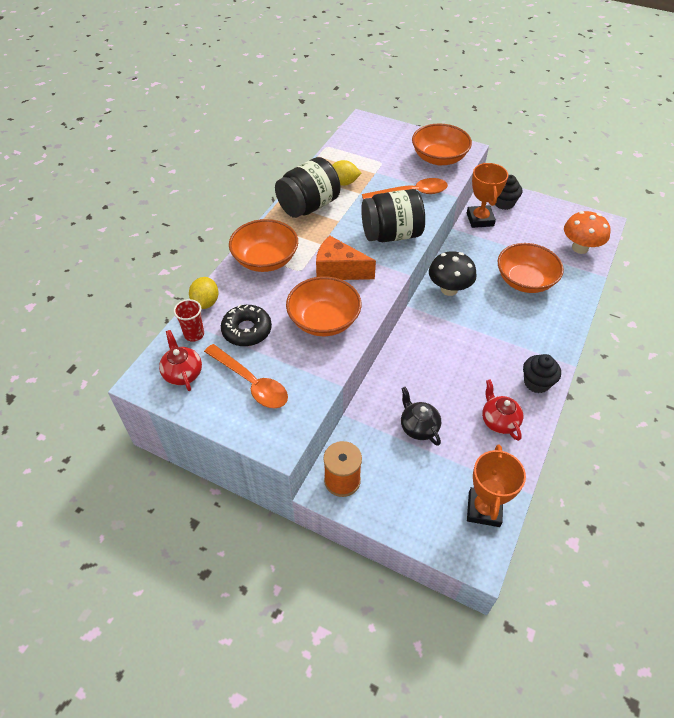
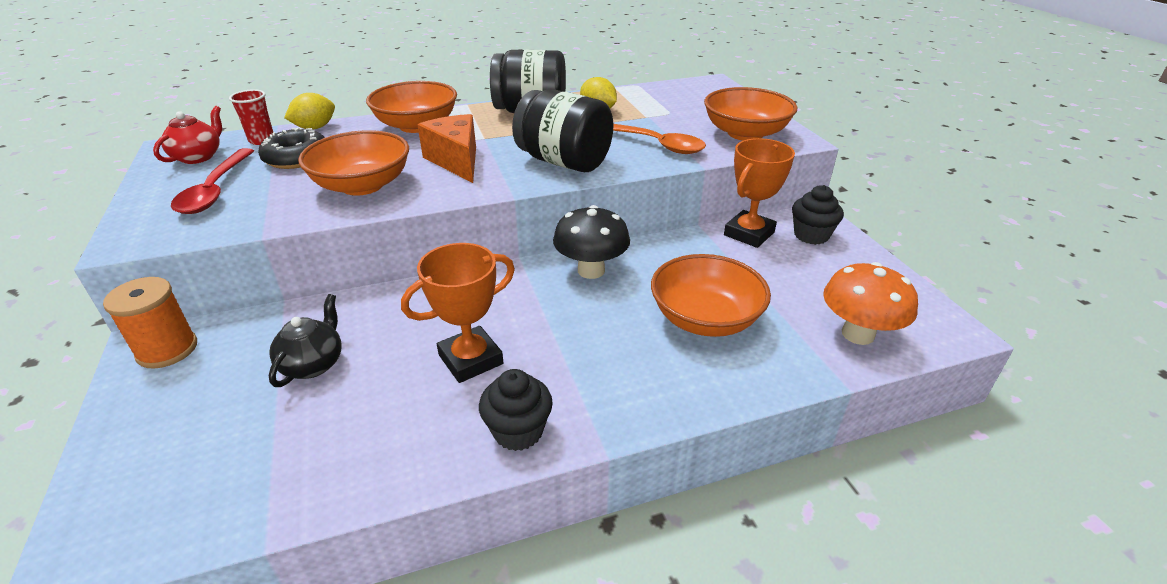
camera: 45 degrees right, 15 degrees down
orange spoon [204,344,288,408] -> red spoon [171,148,254,214]
orange trophy [467,444,526,527] -> orange trophy moved to [401,243,515,383]
red teapot [482,379,523,441] -> none

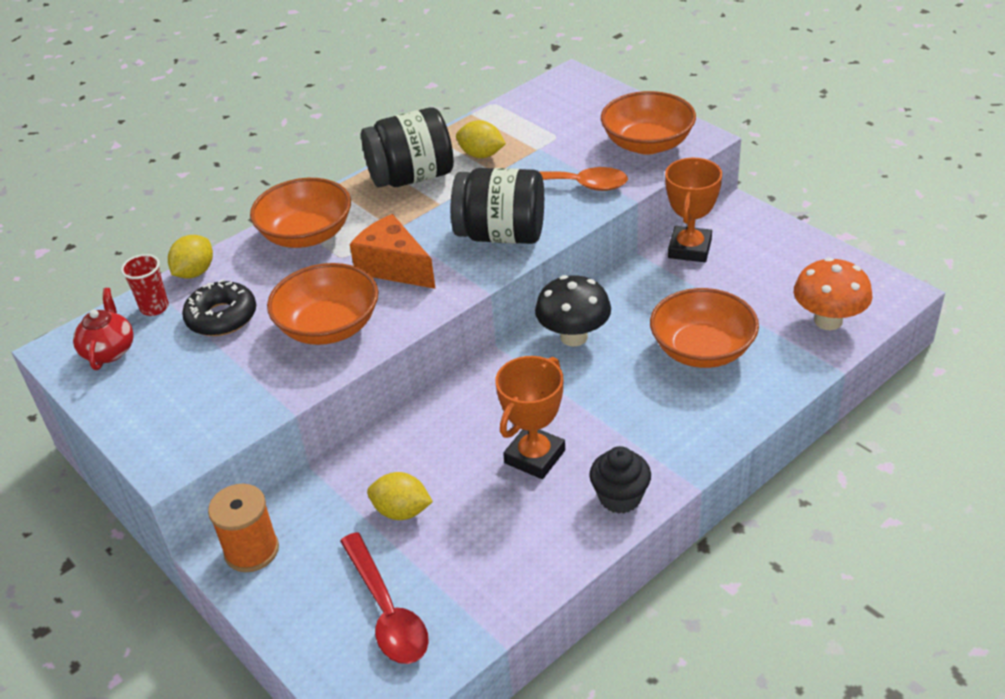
camera: 20 degrees left, 5 degrees up
red spoon [171,148,254,214] -> red spoon moved to [340,532,429,664]
black teapot [269,294,341,387] -> yellow lemon [367,472,433,520]
black cupcake [792,185,844,245] -> none

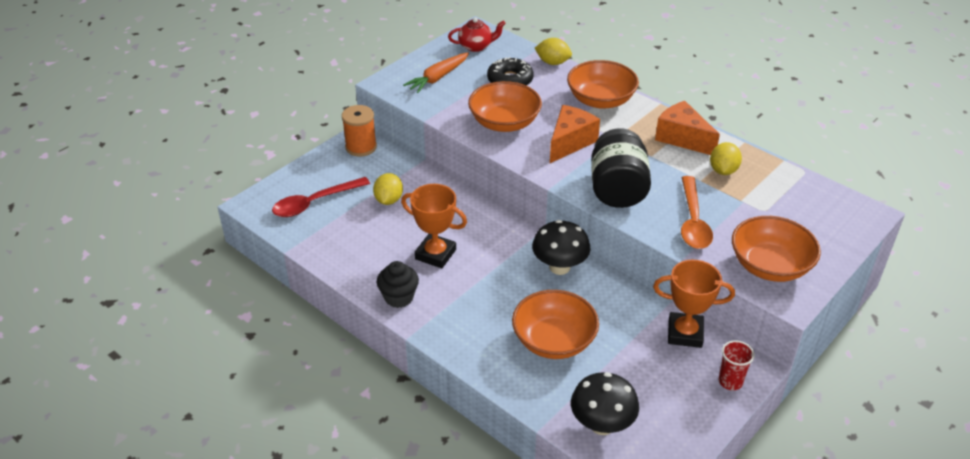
camera: 80 degrees right, 0 degrees up
red cup [121,254,169,316] -> red cup moved to [719,340,755,390]
black jar [361,107,454,188] -> orange cheese [655,101,720,155]
orange mushroom [794,257,872,330] -> black mushroom [571,372,639,435]
none -> orange carrot [403,52,469,93]

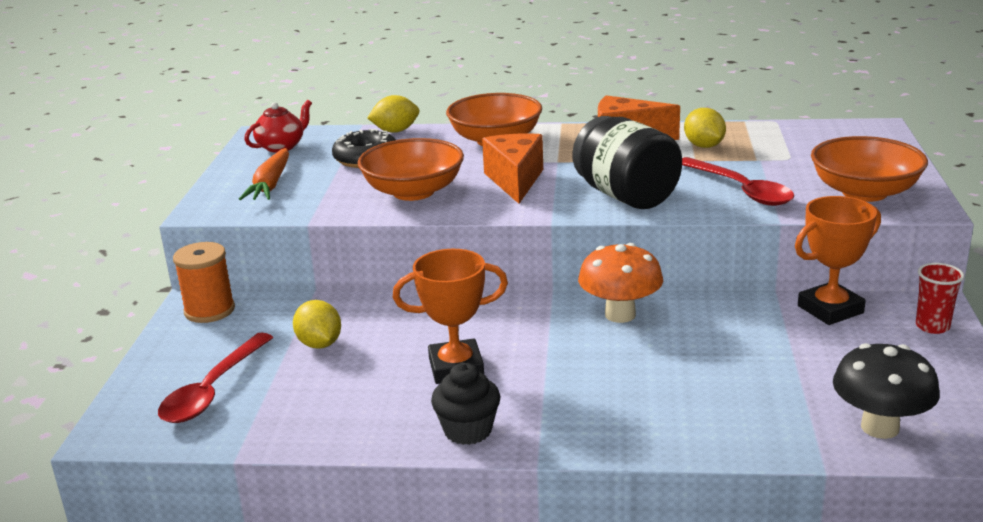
camera: 35 degrees left, 15 degrees down
orange bowl [512,290,599,359] -> none
black mushroom [532,220,590,275] -> orange mushroom [578,243,663,323]
orange spoon [681,176,713,249] -> red spoon [682,157,794,206]

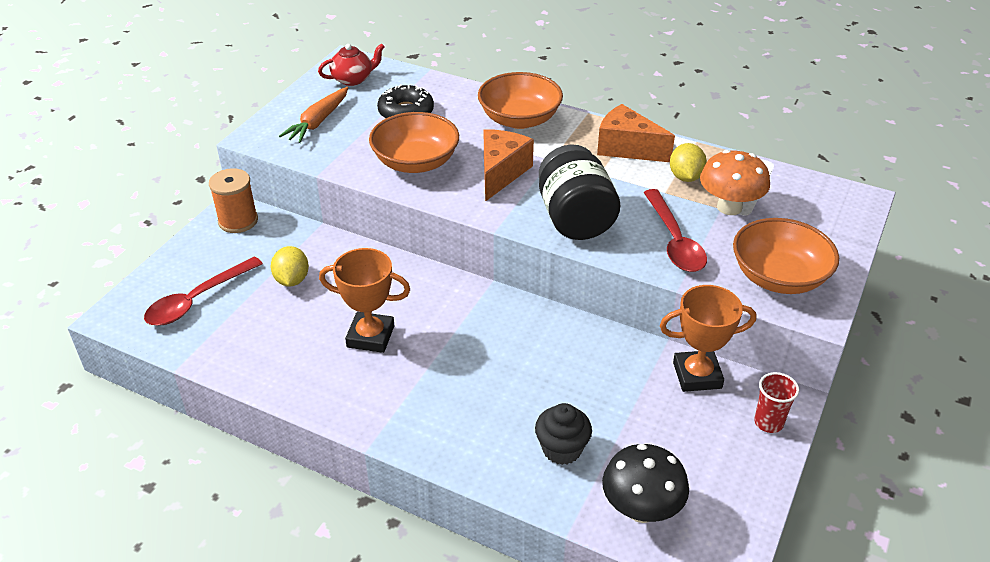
camera: 20 degrees right, 15 degrees up
yellow lemon [367,95,419,133] -> none
black cupcake [431,363,500,445] -> black cupcake moved to [535,403,592,465]
orange mushroom [578,243,663,323] -> orange mushroom moved to [700,150,770,215]

